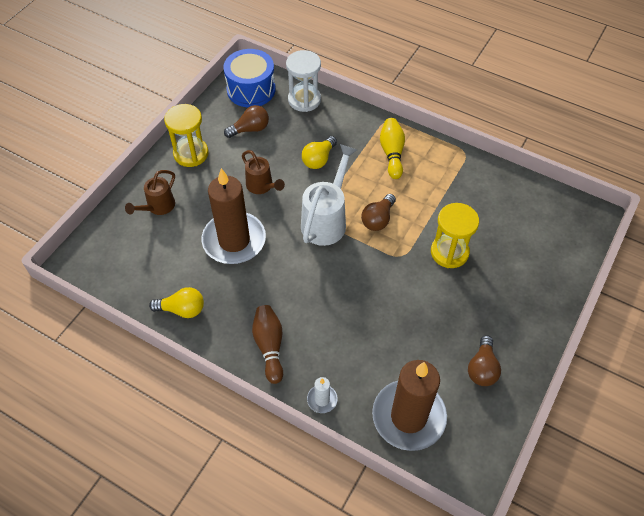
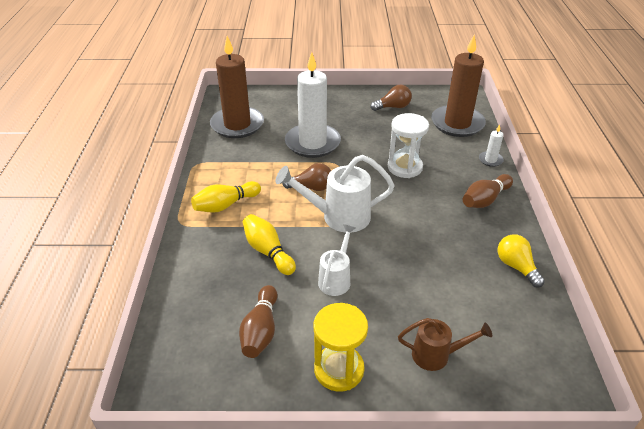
camera: 120 degrees left, 15 degrees down
brown candle [202,168,266,264] -> brown candle moved to [210,36,264,138]
blue drum [223,49,276,107] -> none
brown light bulb [224,105,269,138] -> brown bowling pin [239,285,278,358]
brown watering can [242,150,285,194] -> white watering can [318,224,355,296]
white hourglass [286,50,321,112] -> white hourglass moved to [388,113,429,178]
yellow light bulb [302,136,337,169] -> yellow bowling pin [243,214,296,275]
yellow hourglass [431,203,479,268] -> white candle [285,52,341,158]

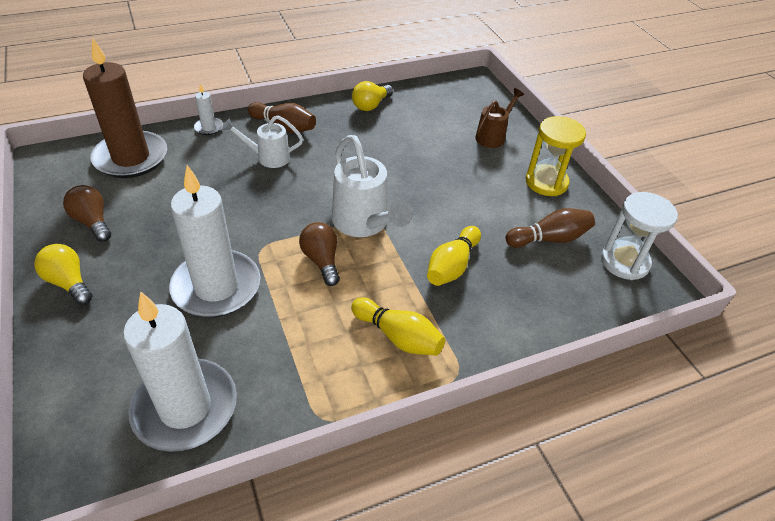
camera: 115 degrees left, 5 degrees up
brown candle [210,36,264,138] -> white candle [123,291,237,452]
white watering can [318,224,355,296] -> white watering can moved to [222,115,303,168]
white hourglass [388,113,429,178] -> white hourglass moved to [601,192,678,280]
brown watering can [398,318,492,371] -> brown watering can turned 60 degrees clockwise [475,88,524,148]
none -> yellow light bulb [34,244,92,305]

